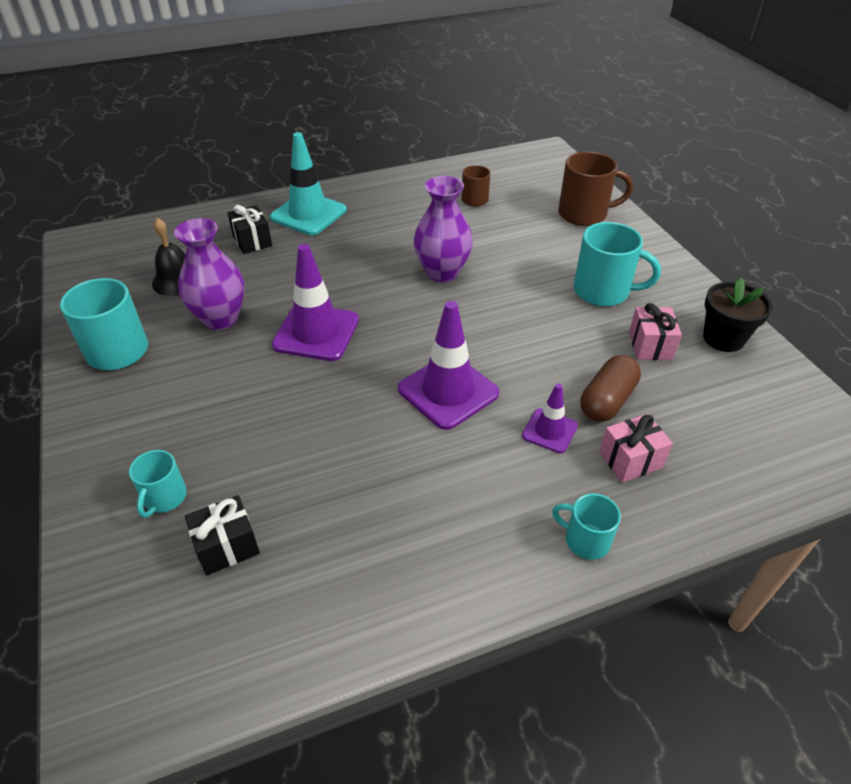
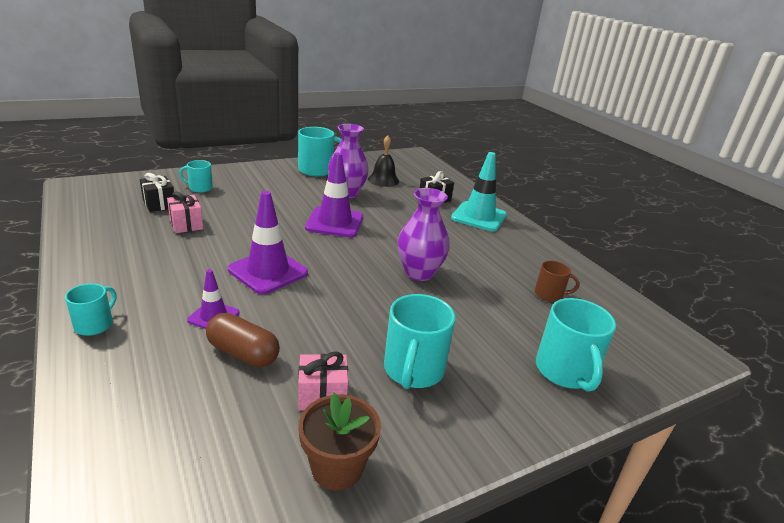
camera: 80 degrees right, 15 degrees down
brown mug [558,152,633,226] -> turquoise mug [536,298,616,392]
pink gift [599,414,673,483] -> pink gift moved to [167,192,203,233]
black flower pot [703,278,773,352] -> brown flower pot [298,393,381,490]

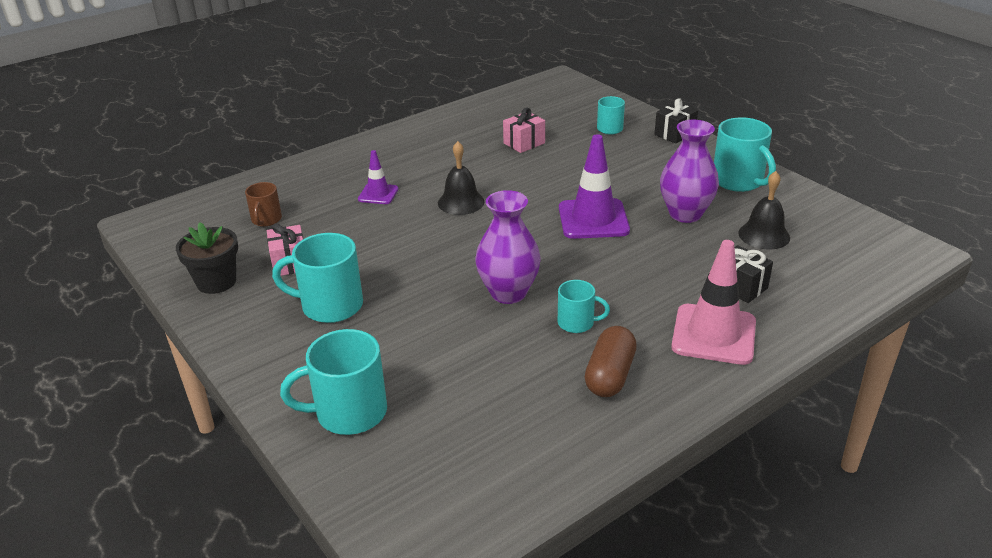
camera: 85 degrees right, 5 degrees up
turquoise mug [65,284,116,336] -> turquoise mug moved to [558,280,610,333]
black gift [140,173,174,212] -> black gift moved to [654,98,698,144]
brown capsule [206,313,280,367] -> brown capsule moved to [585,326,637,397]
purple traffic cone [228,191,308,294] -> black bell [438,141,485,215]
brown flower pot [298,393,381,490] -> black flower pot [176,222,238,294]
turquoise traffic cone [451,152,507,231] -> pink traffic cone [671,240,756,365]
brown mug [535,261,580,302] -> brown mug moved to [245,182,282,227]

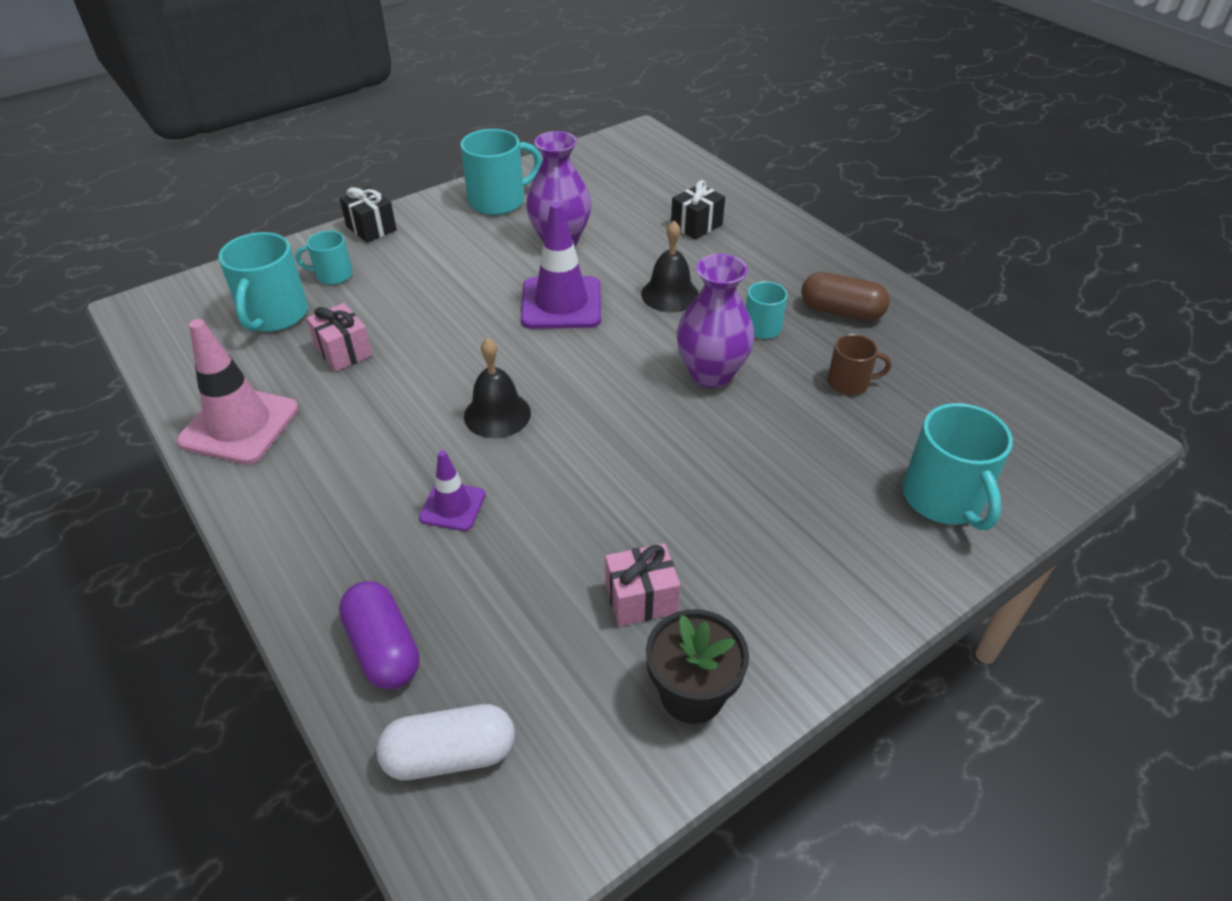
camera: 90 degrees left, 10 degrees up
brown mug [245,182,282,227] -> brown mug moved to [827,334,891,395]
turquoise mug [272,233,363,323] -> turquoise mug moved to [218,232,308,332]
pink traffic cone [671,240,756,365] -> pink traffic cone moved to [177,319,299,464]
black bell [738,171,790,250] -> black bell moved to [641,221,699,312]
none -> purple capsule [339,581,419,689]
none -> white capsule [376,704,515,780]

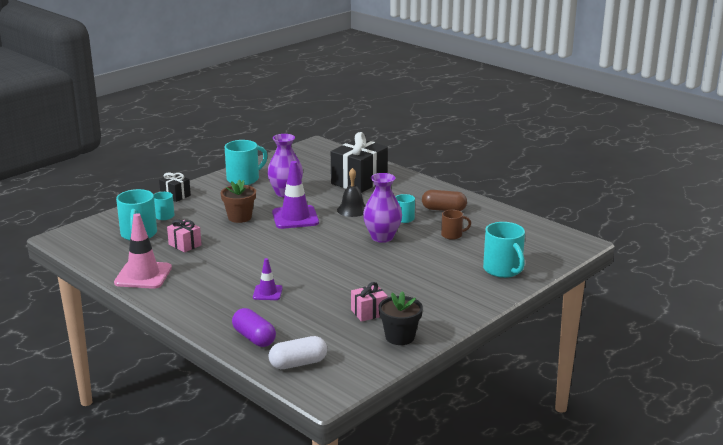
camera: 10 degrees left, 20 degrees down
black bell [464,338,531,438] -> none
black gift [671,180,725,240] -> black gift [331,132,388,193], size x1.98
none -> brown flower pot [221,179,256,223]

